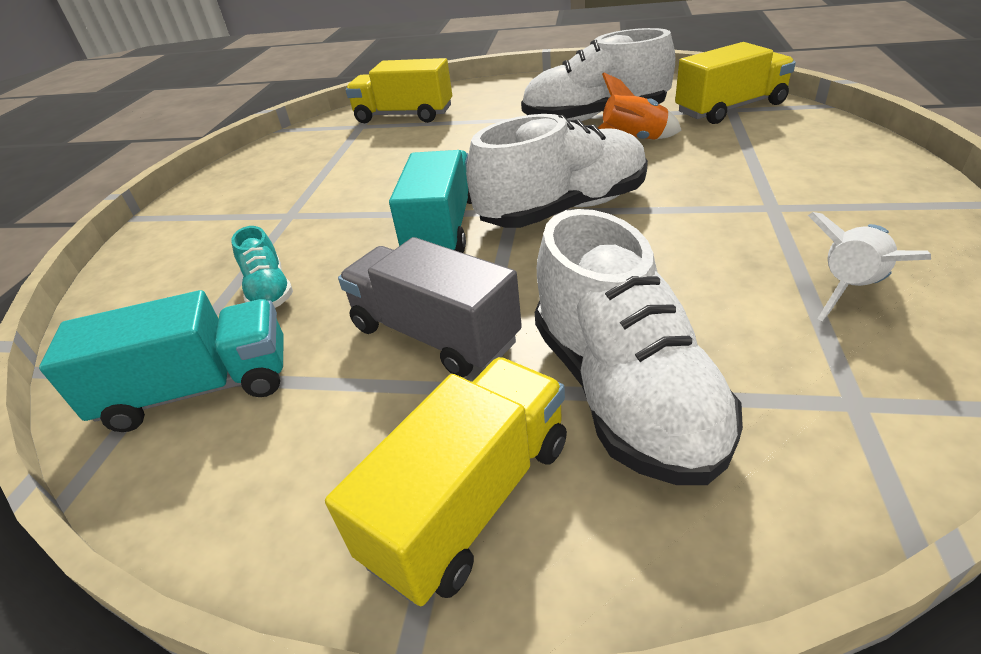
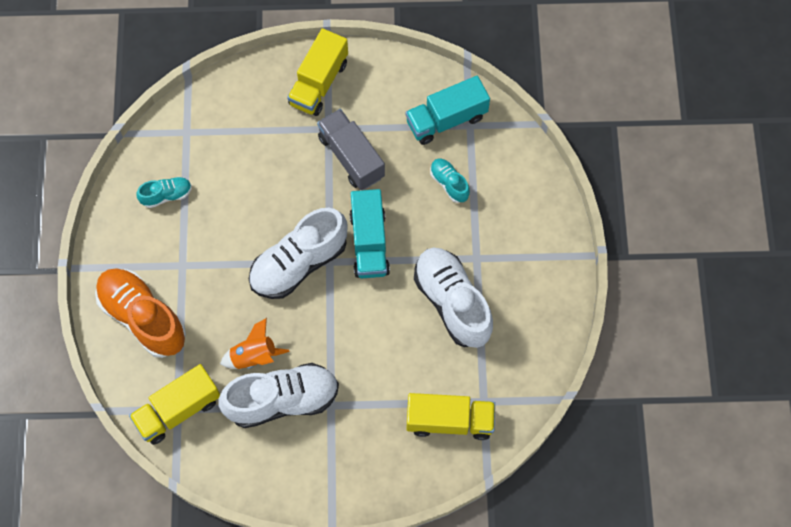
camera: 165 degrees right, 30 degrees up
grey truck [338,237,522,377] -> grey truck turned 150 degrees counterclockwise [317,109,385,190]
white shoe [535,209,743,485] -> white shoe moved to [414,248,493,348]
white rocket [808,212,931,321] -> turquoise shoe [136,177,192,208]
none -> orange shoe [95,268,186,358]

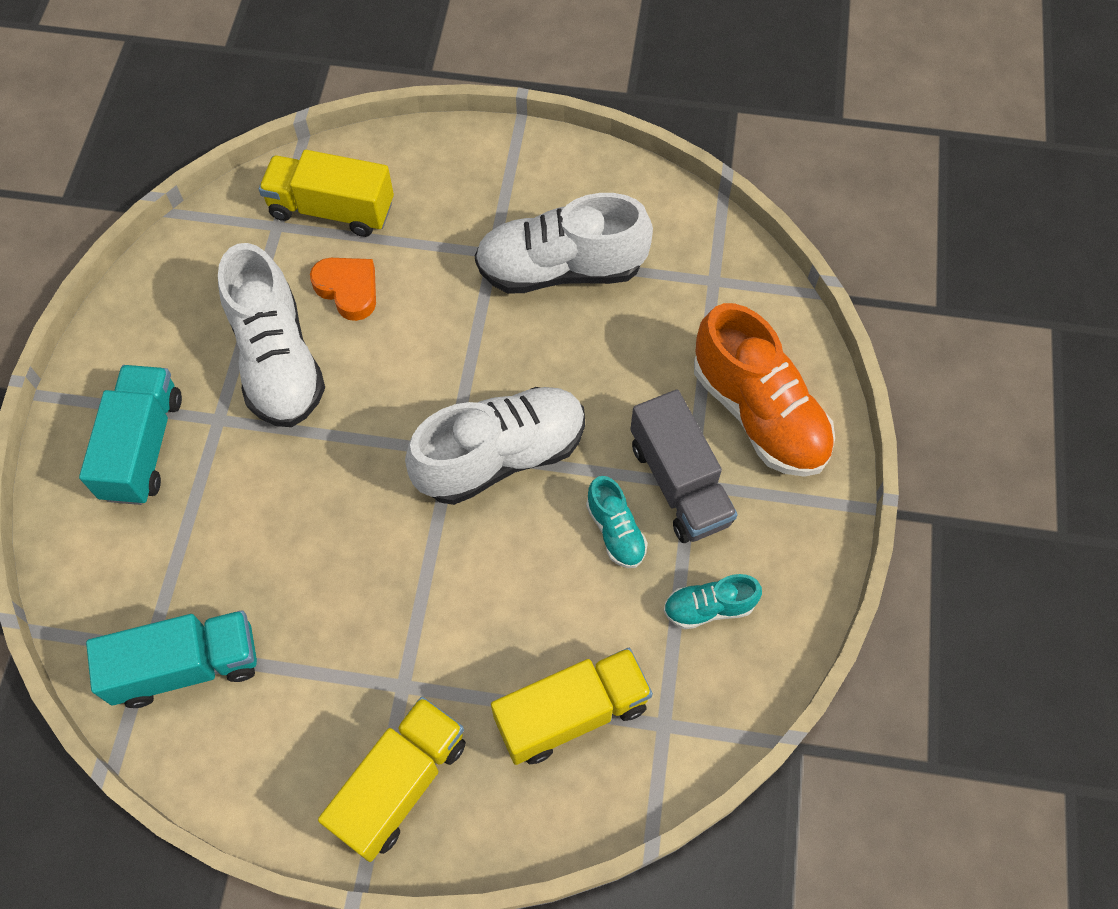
camera: 170 degrees left, 5 degrees down
yellow truck [129,364,220,445] -> yellow truck moved to [491,648,653,765]
orange rocket [220,318,289,369] -> none
grey truck [317,109,385,190] -> grey truck moved to [630,390,738,543]
turquoise truck [350,189,390,278] -> turquoise truck moved to [79,365,182,505]
turquoise shoe [430,159,470,203] -> turquoise shoe moved to [586,476,648,568]
none -> orange heart [310,258,376,321]

